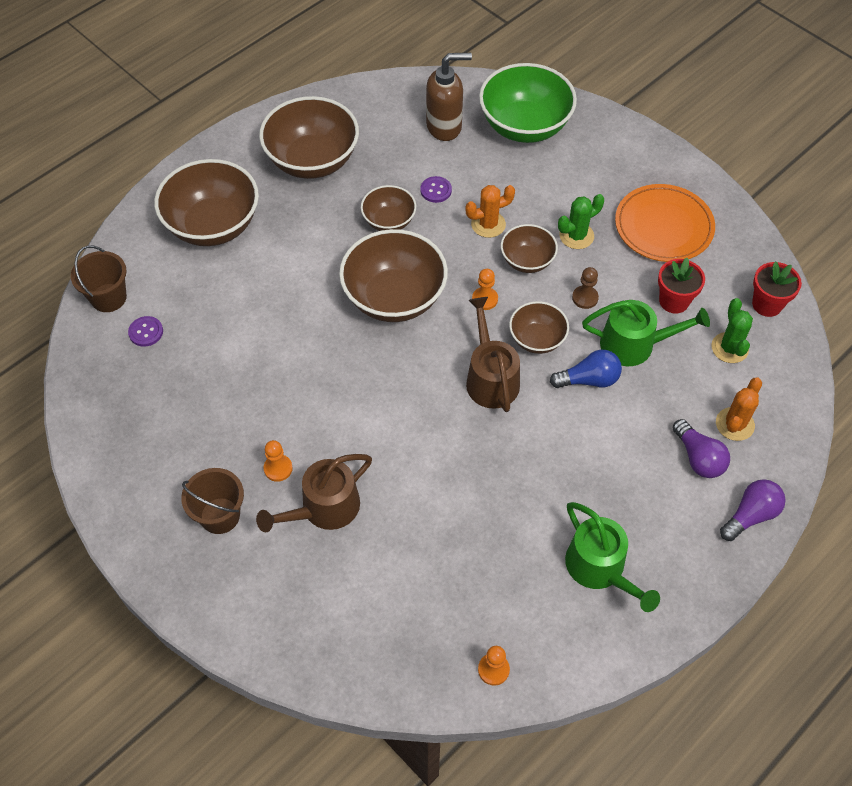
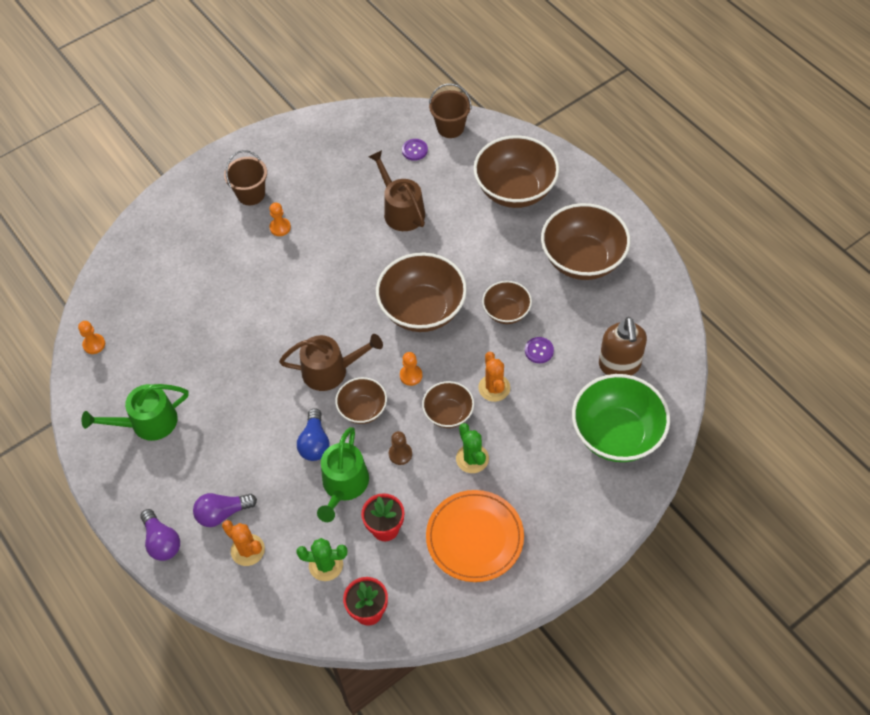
camera: 100 degrees right, 0 degrees up
brown watering can [256,454,372,532] -> brown watering can moved to [369,150,425,231]

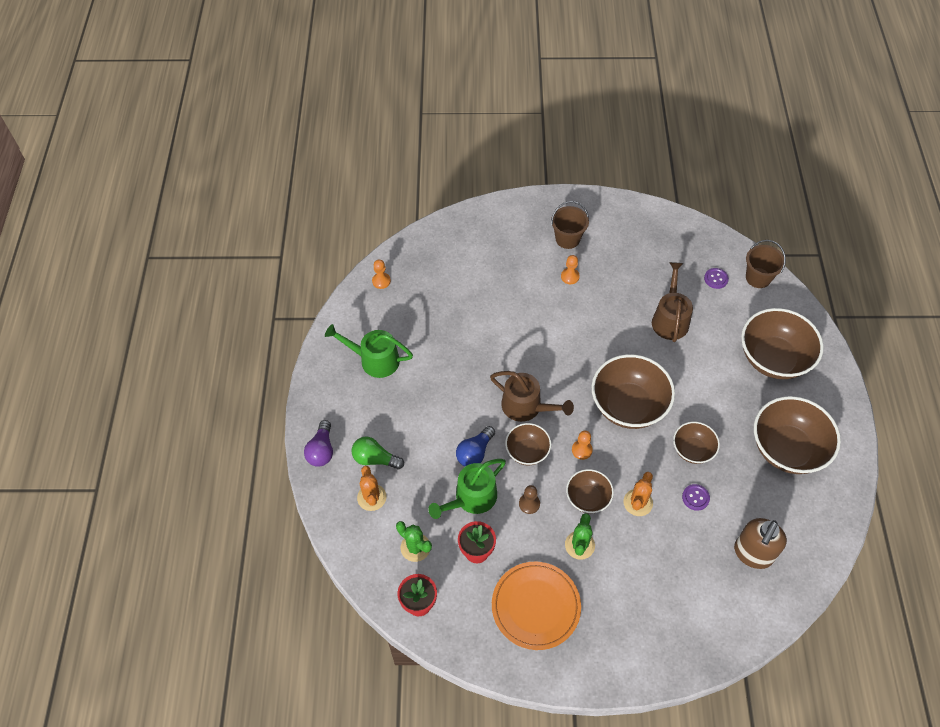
camera: 35 degrees right, 0 degrees up
purple light bulb [193,493,257,527] -> green light bulb [352,437,404,469]
green bowl [572,374,670,462] -> none

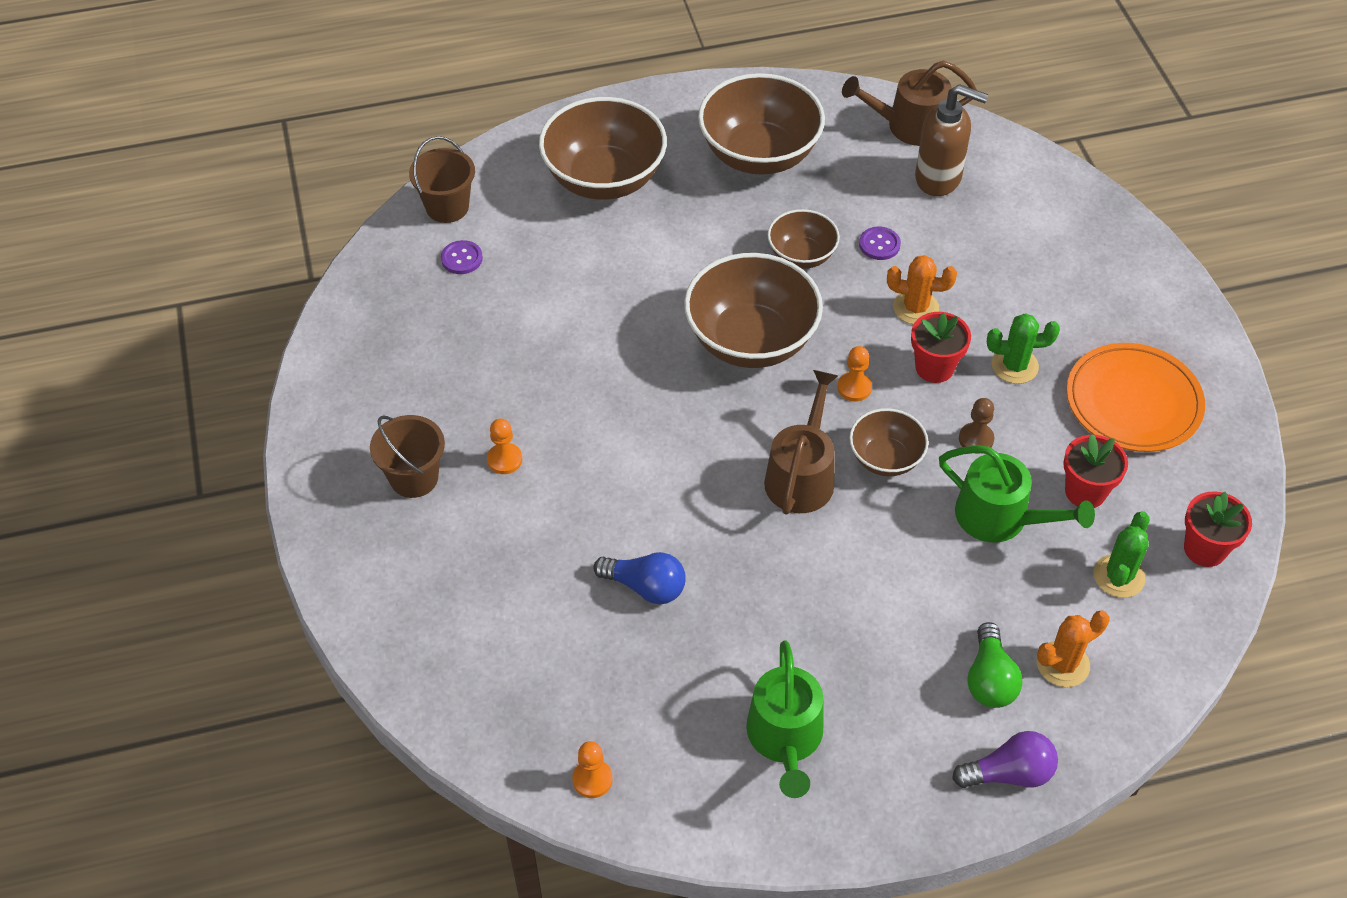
camera: 105 degrees left, 5 degrees down
blue light bulb [456,426,495,467] -> blue light bulb moved to [593,552,686,604]
brown bowl [566,469,614,514] -> red flower pot [911,312,971,383]
brown watering can [652,262,693,342] -> brown watering can moved to [842,61,977,146]

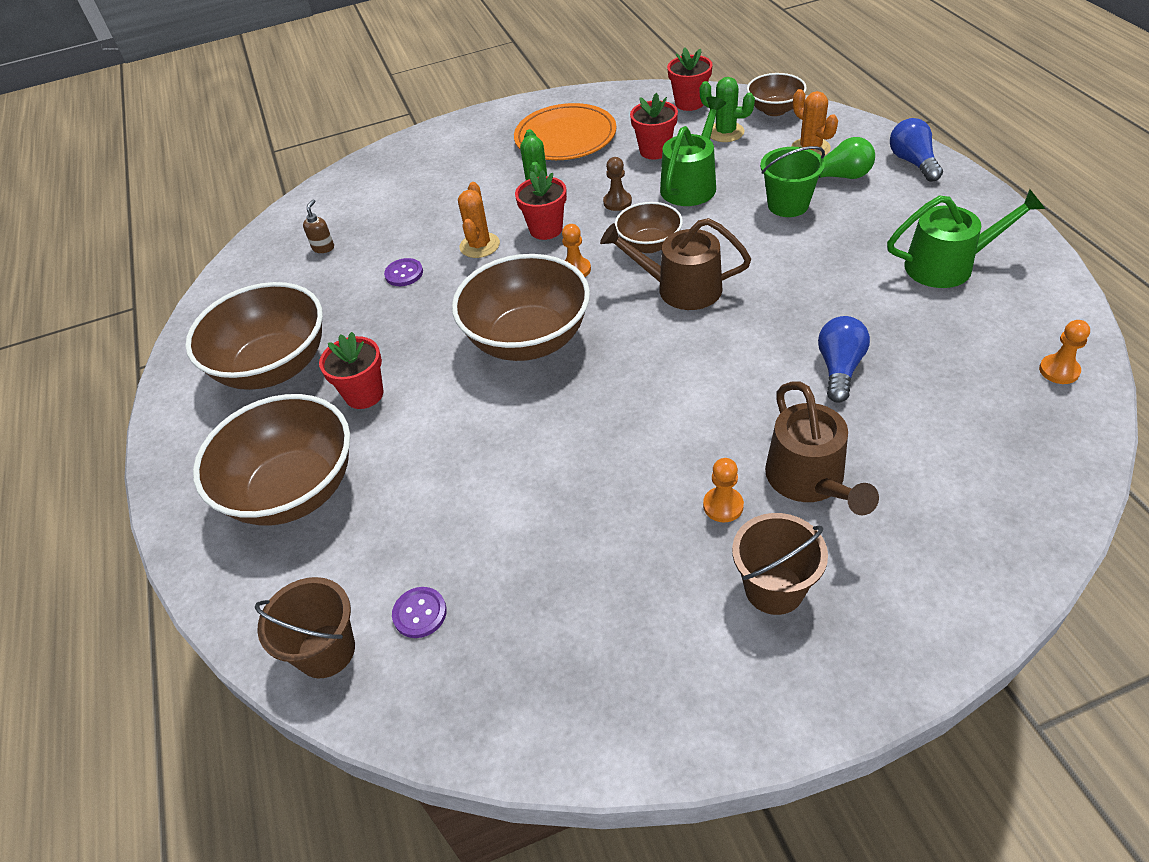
camera: 90 degrees left, 5 degrees down
brown bowl [768,209,840,269] -> brown bowl moved to [747,73,807,116]
brown watering can [842,61,977,146] -> brown watering can moved to [765,382,879,515]
brown soap dispenser [915,84,989,196] -> brown soap dispenser [303,199,334,253], size x0.44
purple light bulb [952,731,1058,788] -> blue light bulb [890,118,943,182]
none -> red flower pot [319,332,384,409]
none -> green bucket [760,146,825,217]

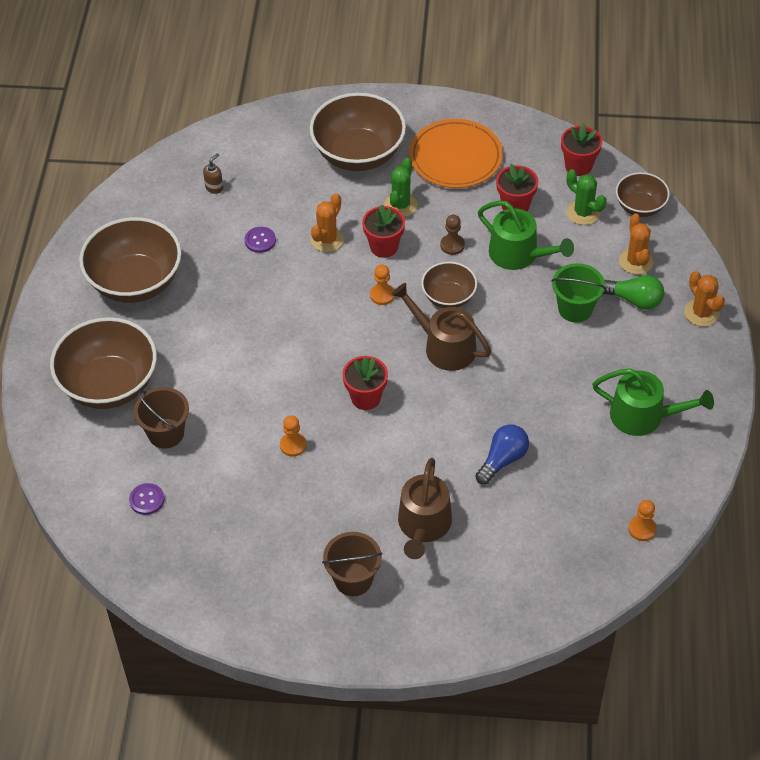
camera: 20 degrees right, 5 degrees up
brown bucket [254,577,355,678] -> brown bucket moved to [134,387,189,449]
red flower pot [319,332,384,409] -> red flower pot moved to [342,356,388,410]
brown bowl [452,254,590,361] -> brown bowl moved to [310,93,406,171]
green watering can [660,97,726,206] -> green watering can turned 75 degrees clockwise [478,201,574,270]
orange pawn [703,458,744,522] -> orange pawn moved to [280,415,306,457]
blue light bulb [890,118,943,182] -> orange cactus [684,271,725,327]

